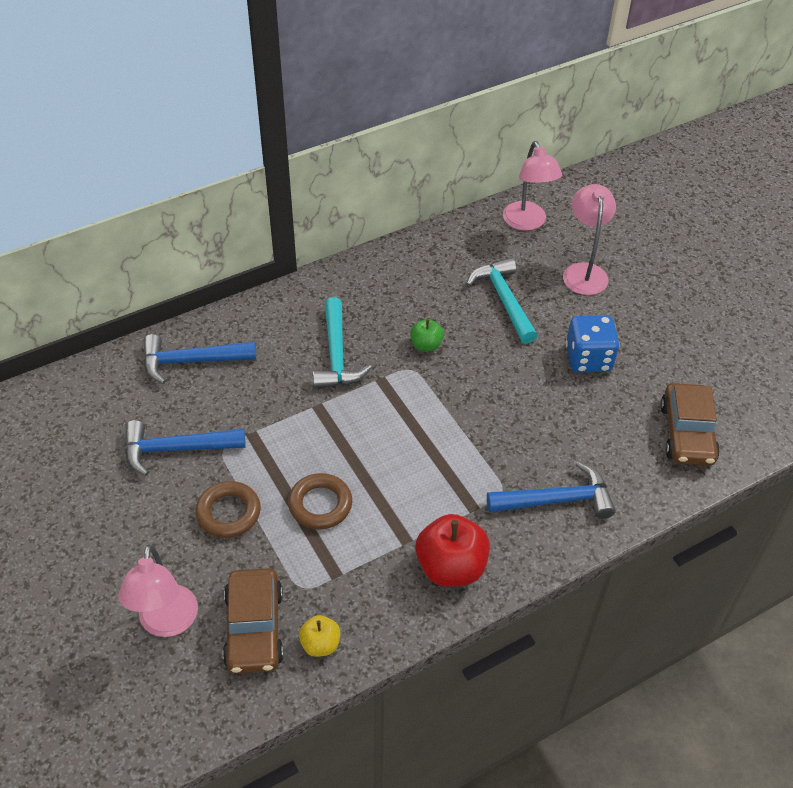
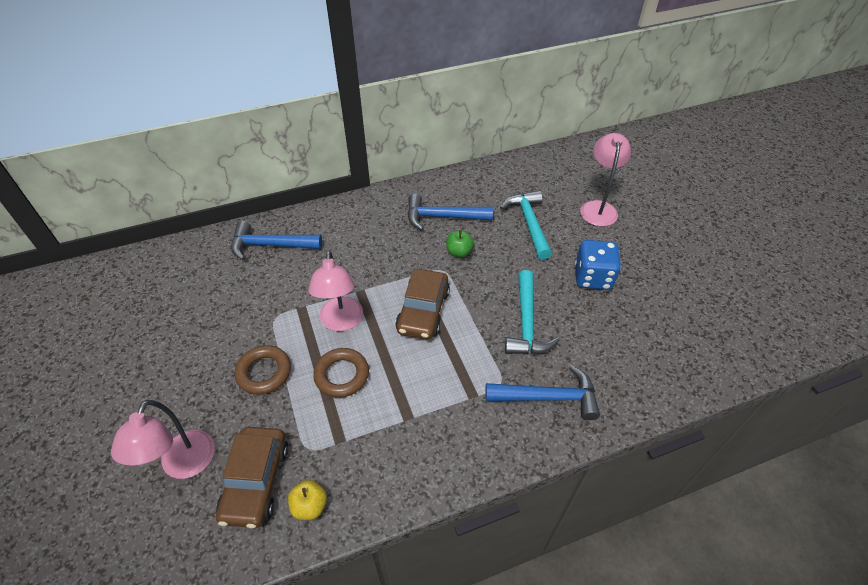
camera: 10 degrees right, 0 degrees up
blue hammer [125,420,246,476] -> blue hammer moved to [407,194,493,230]
turquoise hammer [313,297,372,388] -> turquoise hammer moved to [505,270,560,354]
red apple [415,514,490,587] -> none
pink lamp [503,141,562,231] -> pink lamp moved to [308,250,363,331]
brown car [660,383,720,466] -> brown car moved to [395,269,450,339]

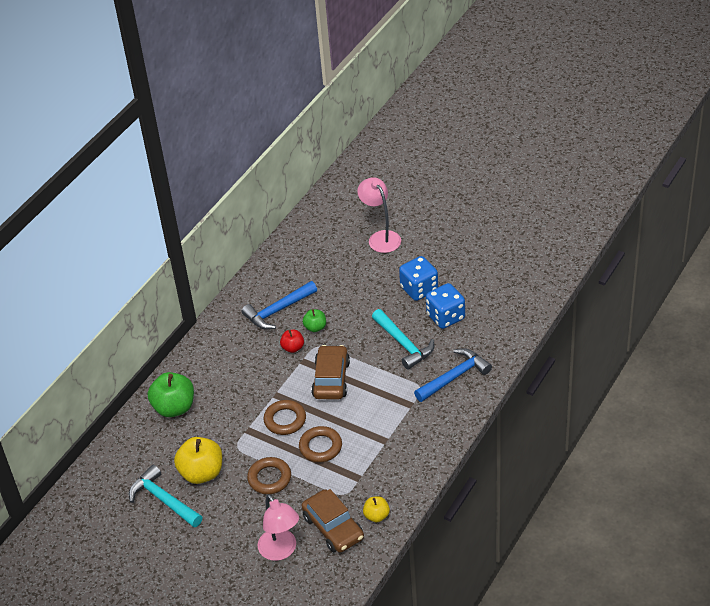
camera: 35 degrees left, 5 degrees down
blue hammer [231,221,322,260] -> green apple [148,372,194,417]
pink lamp [308,250,363,331] -> brown ring [264,400,306,435]
brown car [395,269,450,339] -> brown car turned 150 degrees counterclockwise [311,345,350,400]
turquoise hammer [500,190,552,260] -> turquoise hammer moved to [129,465,202,527]
none -> yellow apple [174,437,222,484]
none -> red apple [280,330,304,353]
none -> blue dice [426,283,465,329]

